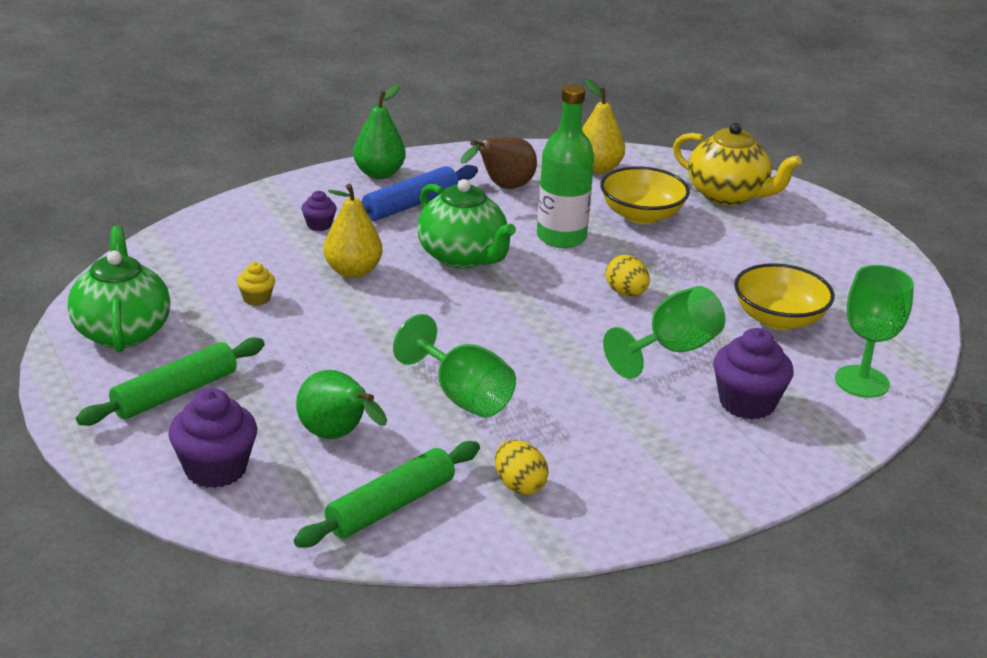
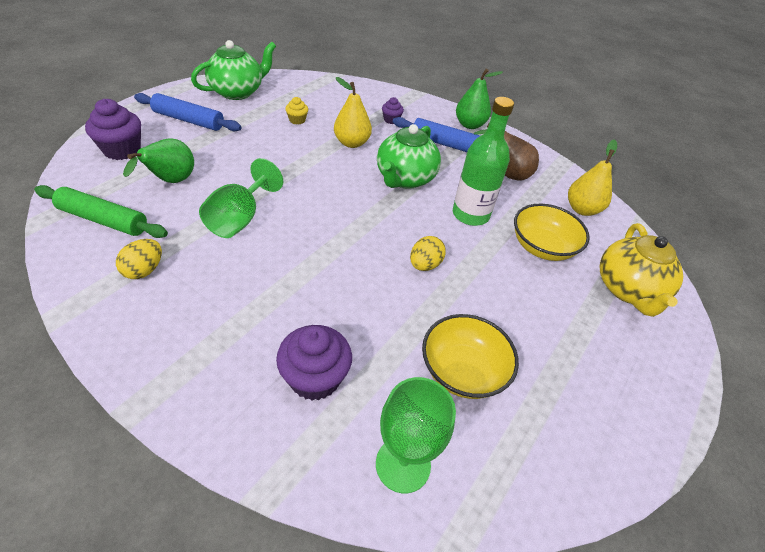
camera: 60 degrees right, 15 degrees up
green rolling pin [76,337,265,426] -> blue rolling pin [134,93,241,131]
green goblet [603,286,726,379] -> none

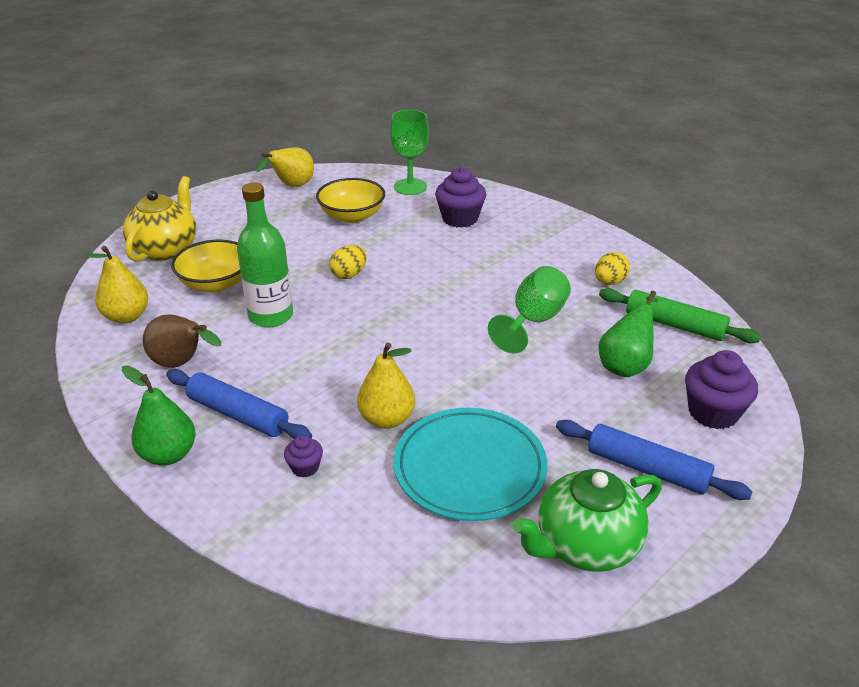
camera: 165 degrees left, 10 degrees down
yellow cupcake [285,97,308,125] -> turquoise plate [393,408,548,521]
green teapot [377,124,441,189] -> none
none -> yellow pear [256,147,314,187]

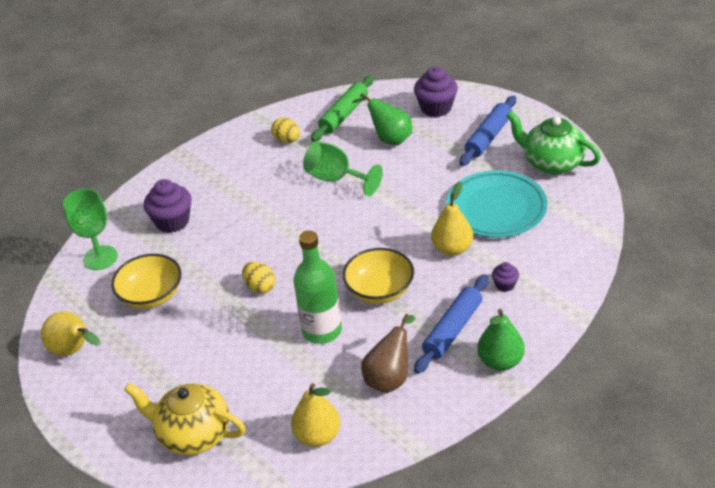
camera: 85 degrees left, 5 degrees up
yellow bowl [171,240,241,292] -> yellow bowl moved to [343,248,414,304]
green teapot [513,469,662,572] -> green teapot turned 150 degrees clockwise [506,111,601,175]

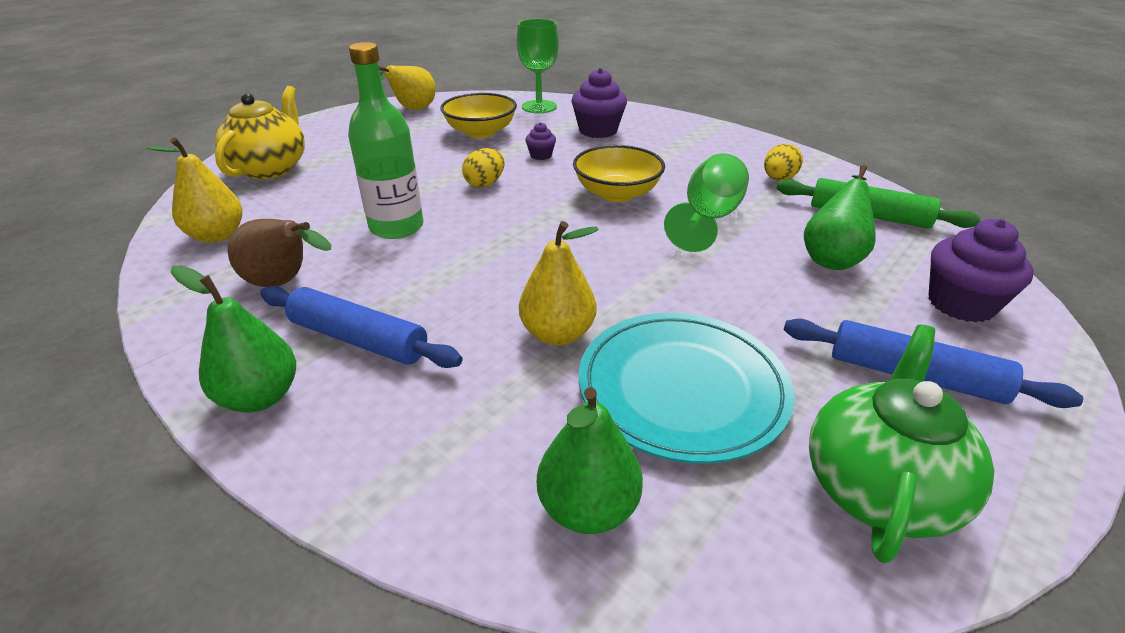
camera: 80 degrees right, 5 degrees down
yellow bowl [343,248,414,304] -> yellow bowl moved to [573,145,665,202]
purple cupcake [492,262,519,292] -> purple cupcake moved to [525,122,556,160]
none -> green pear [537,387,643,534]

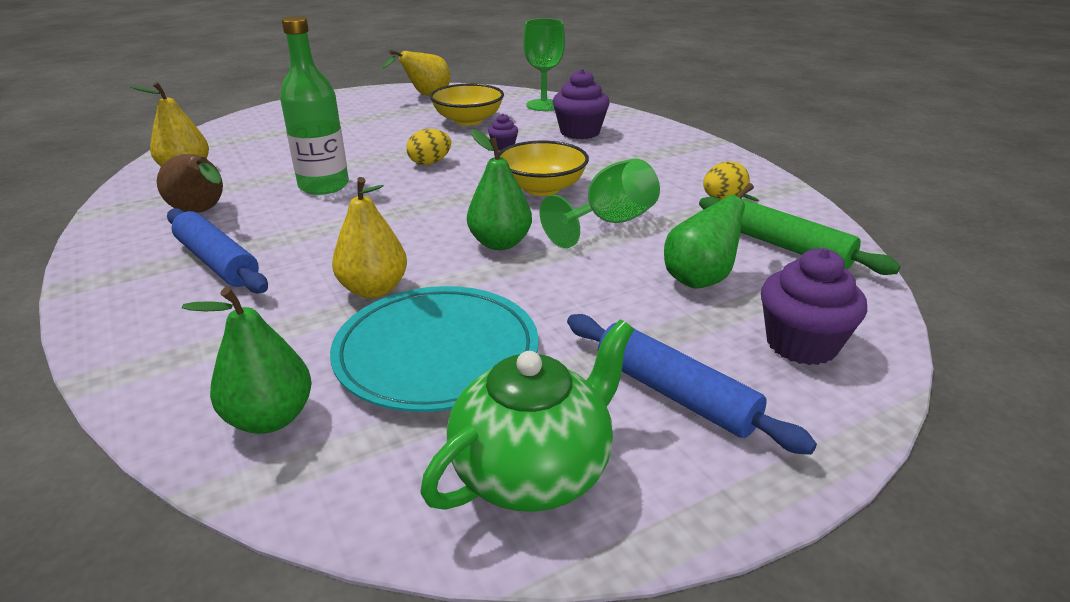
camera: 20 degrees right, 5 degrees down
green pear [171,265,296,413] -> green pear moved to [467,129,532,250]
yellow teapot [215,86,305,179] -> none

